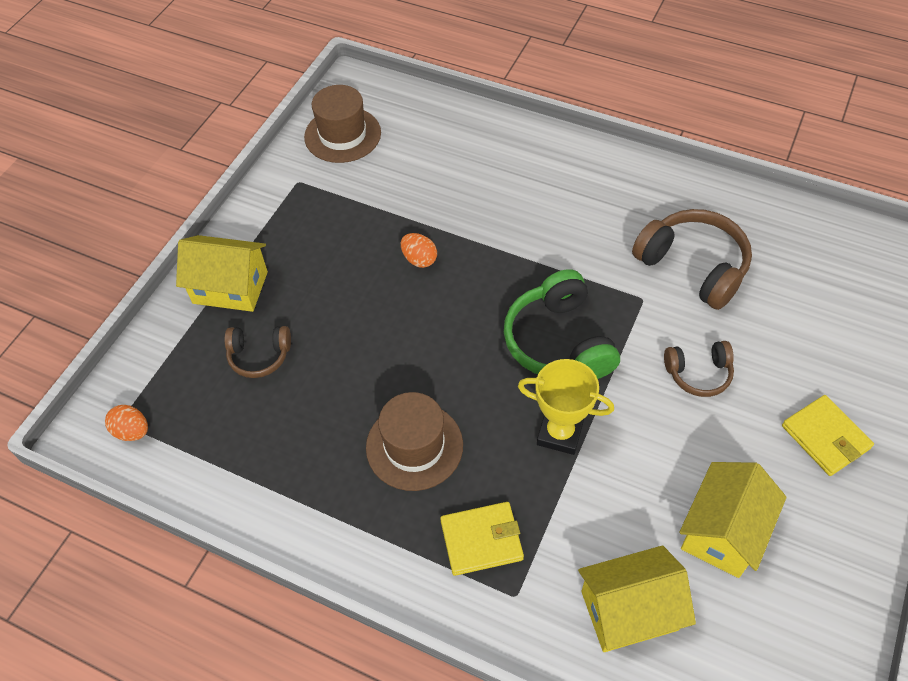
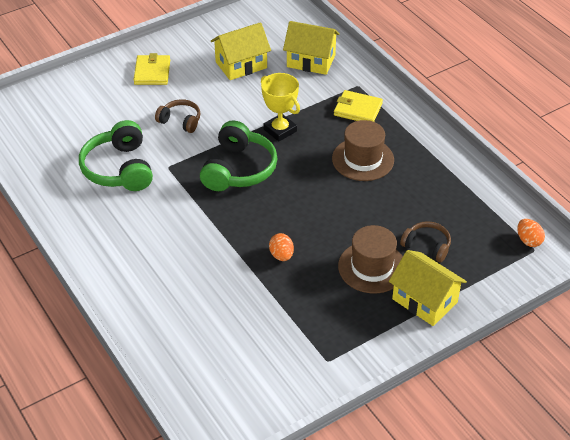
camera: 150 degrees left, 10 degrees down
brown hat [304,85,381,163] -> brown hat moved to [338,225,403,294]
brown headphones [632,209,752,310] -> green headphones [79,120,153,191]

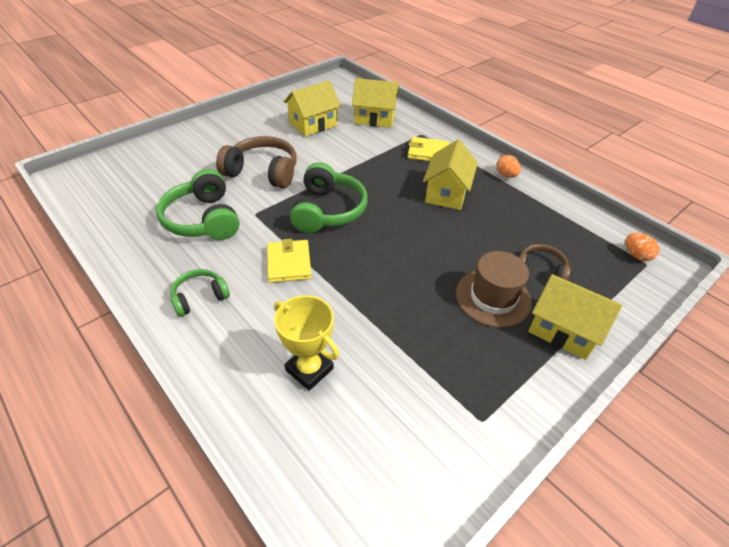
camera: 10 degrees left, 0 degrees up
yellow wallet [133,53,170,85] -> yellow wallet moved to [267,239,312,283]
brown headphones [155,99,201,133] -> brown headphones [216,136,297,188], size x1.75
yellow trophy [261,73,300,142] -> yellow trophy moved to [274,295,339,391]
orange egg [269,233,294,261] -> orange egg moved to [496,155,521,178]
brown hat [332,120,394,181] -> yellow house [423,139,478,210]
none -> green headphones [170,269,230,317]

